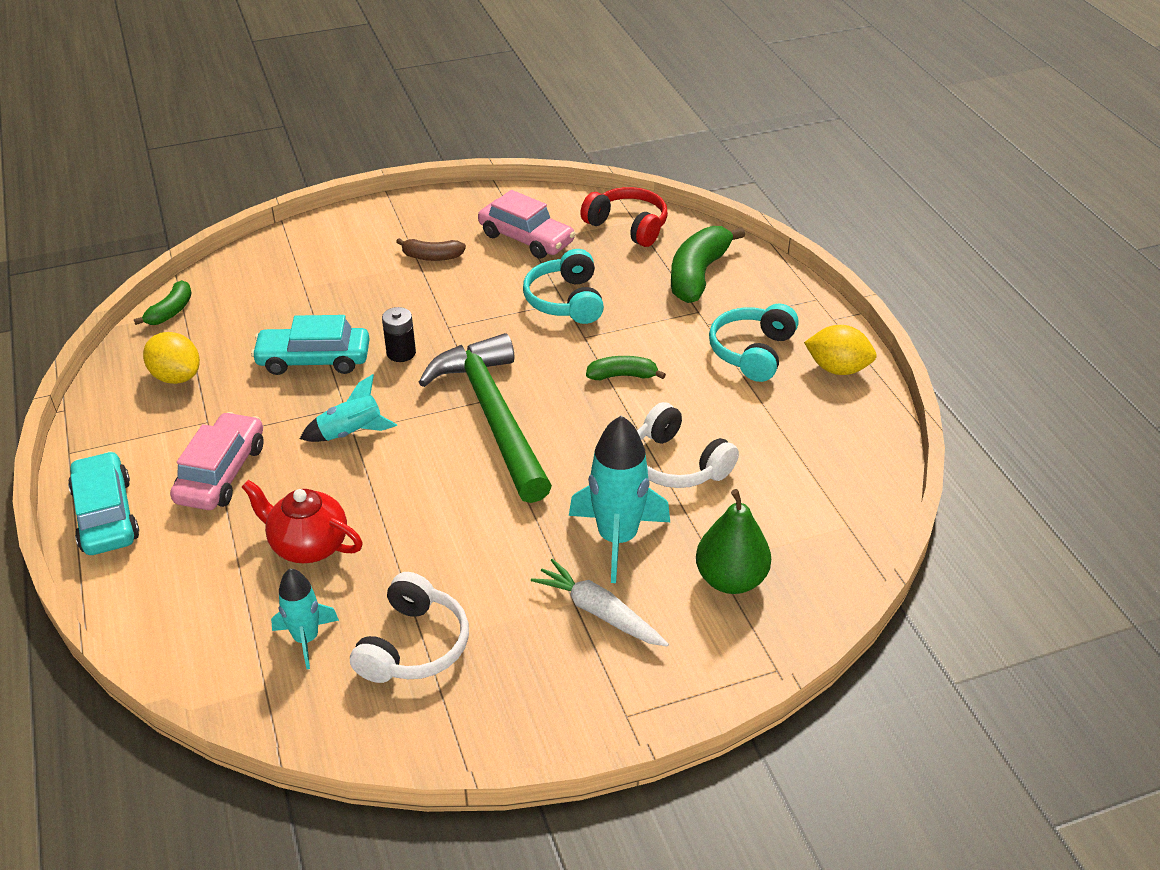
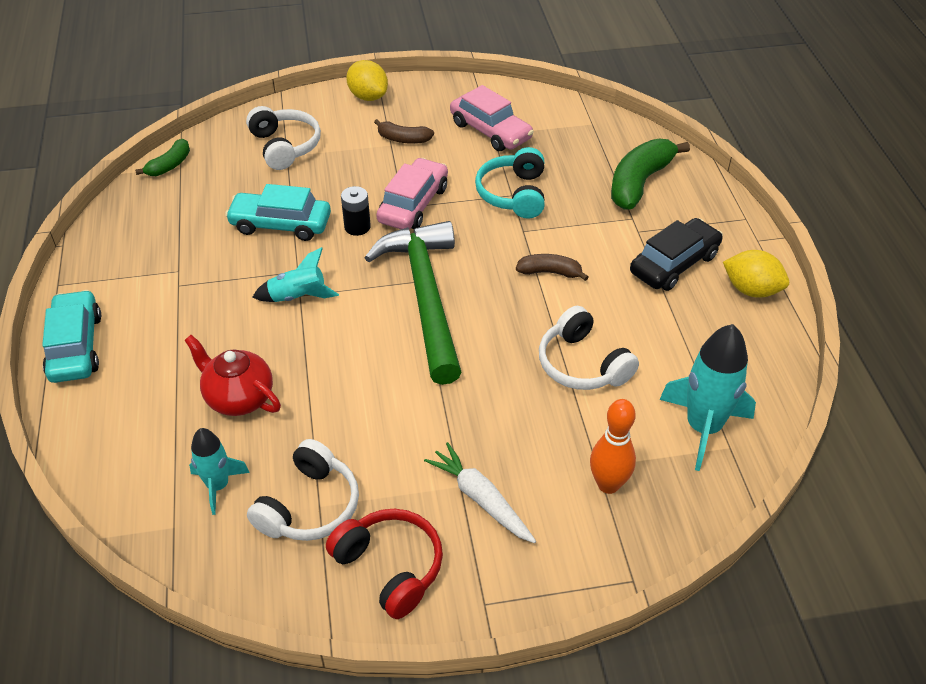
camera: 10 degrees right, 5 degrees up
yellow lemon [143,332,200,384] -> yellow lemon moved to [346,60,388,101]
pink car [170,412,264,510] -> pink car moved to [376,158,448,229]
turquoise rocket [569,416,670,583] -> turquoise rocket moved to [660,324,756,471]
red headphones [580,187,668,247] -> red headphones moved to [326,509,443,619]
green banana [586,356,666,380] -> brown banana [516,254,588,281]
green pear [696,489,771,594] -> orange bowling pin [590,399,636,494]
turquoise headphones [709,303,799,382] -> black car [630,218,723,291]
none -> white headphones [246,106,321,170]

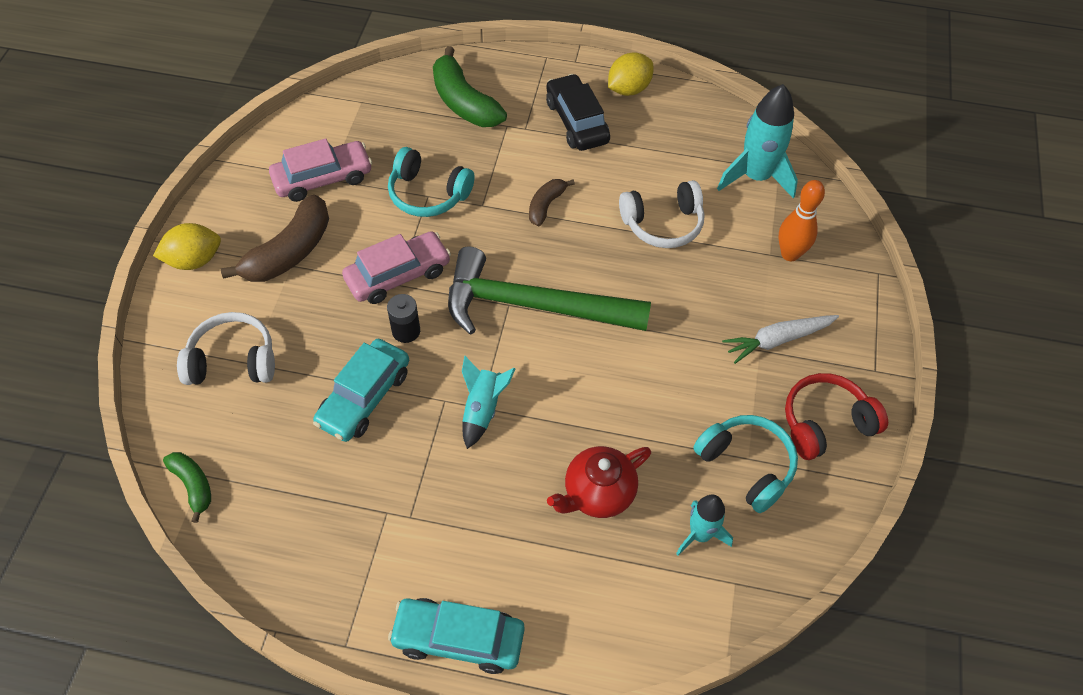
camera: 70 degrees left, 10 degrees up
white headphones [247,439,359,541] -> turquoise headphones [693,415,798,513]
brown banana [374,119,434,144] -> brown banana [221,195,329,282], size x1.81
pink car [376,158,448,229] -> pink car turned 105 degrees clockwise [342,231,451,304]

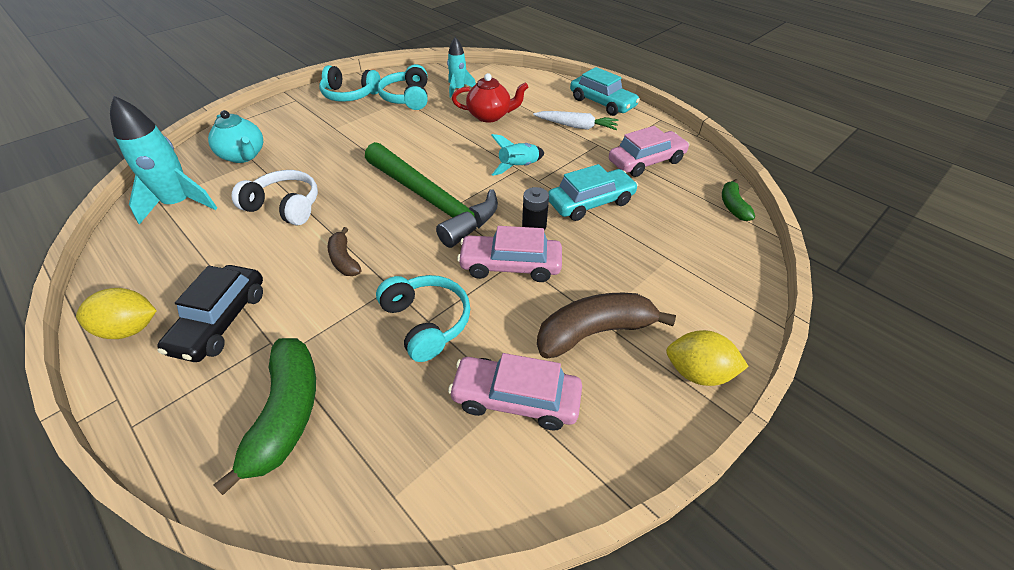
camera: 145 degrees left, 10 degrees down
white headphones [177,312,275,385] -> none
brown banana [529,179,575,226] -> brown banana turned 90 degrees clockwise [327,227,361,276]
white carrot [722,315,839,364] -> white carrot moved to [533,111,618,130]
orange bowling pin [778,180,825,261] -> turquoise teapot [208,110,263,163]
red headphones [785,373,888,460] -> turquoise headphones [319,65,381,102]
none -> pink car [609,126,690,177]

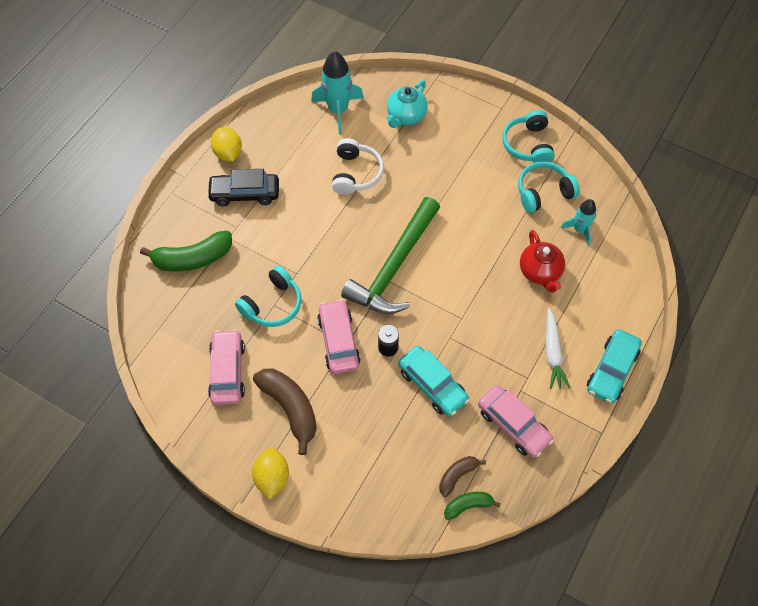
camera: 75 degrees right, 15 degrees up
brown banana [327,227,361,276] -> brown banana moved to [439,456,486,497]
turquoise rocket [491,134,544,176] -> none

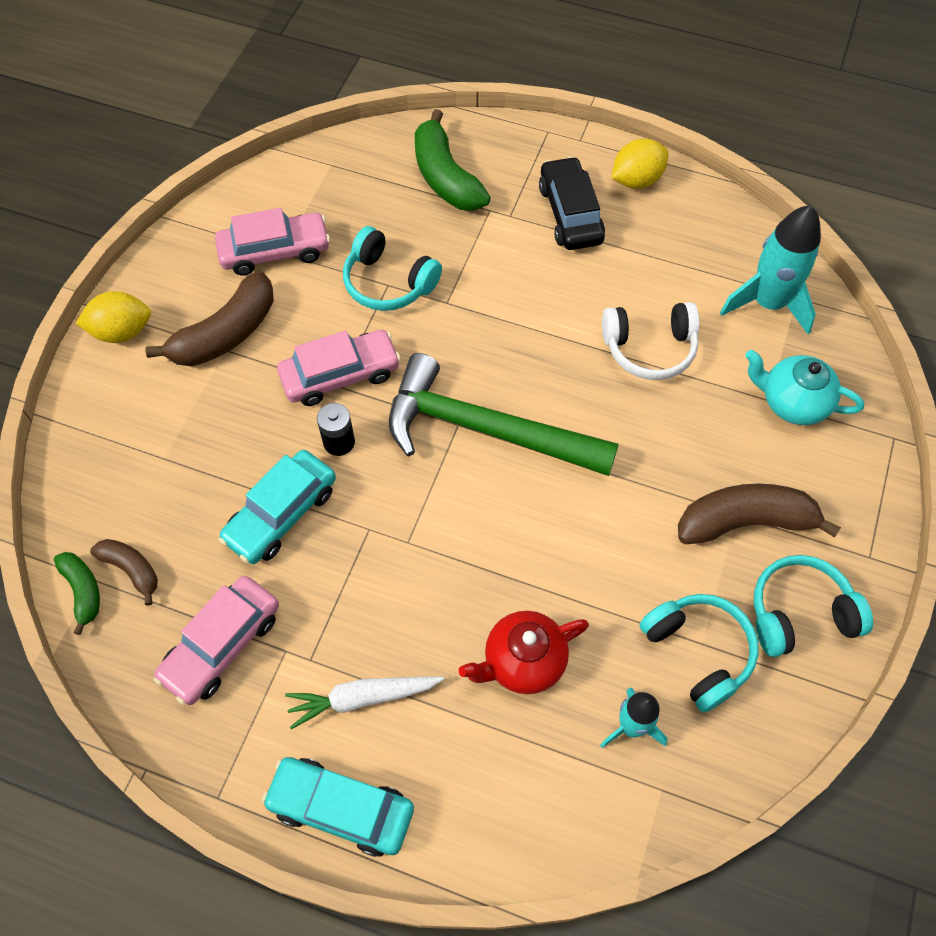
camera: 80 degrees right, 0 degrees up
none -> brown banana [678,484,841,544]

